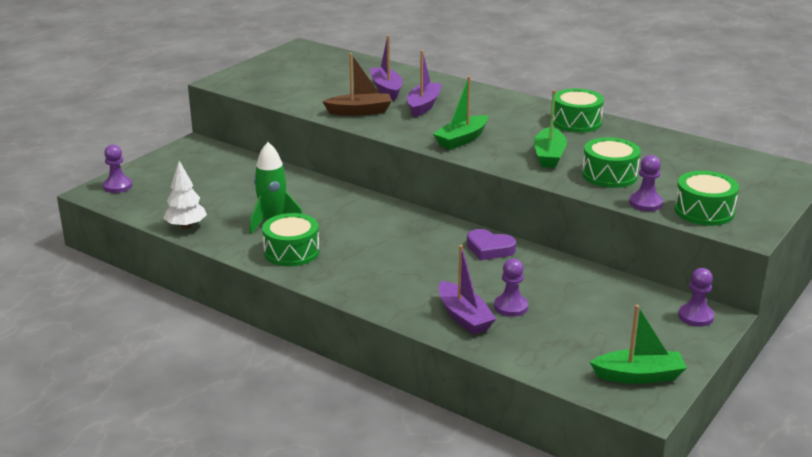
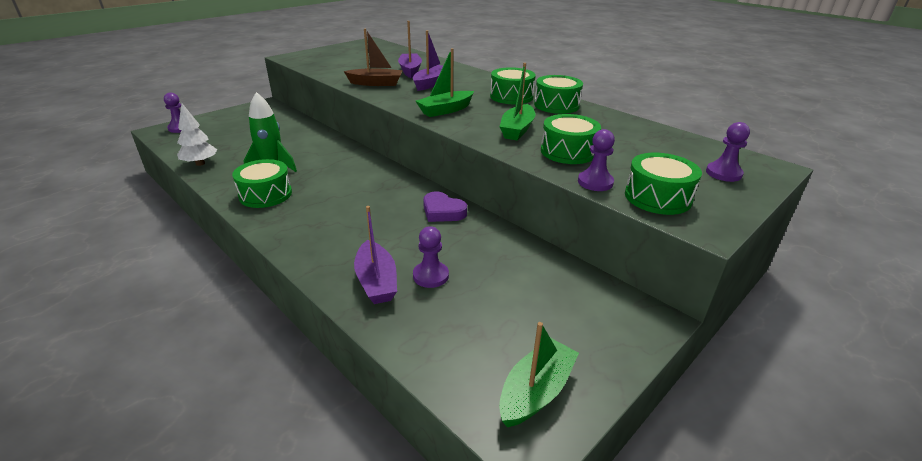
camera: 10 degrees right, 5 degrees up
green boat [590,305,687,384] -> green boat turned 60 degrees counterclockwise [499,322,579,427]
purple pawn [678,268,714,327] -> purple pawn moved to [706,122,750,182]
none -> green drum [490,67,536,104]

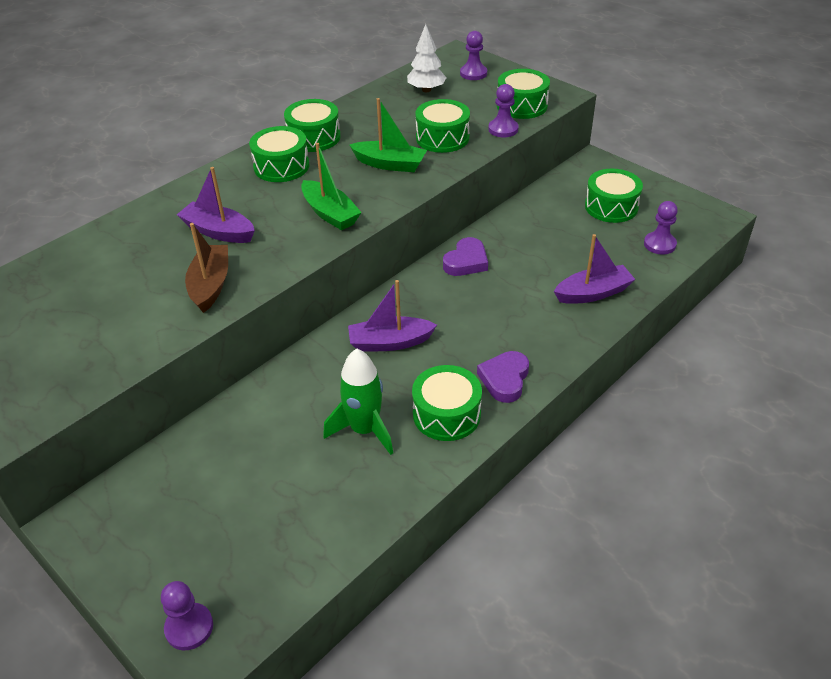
camera: 90 degrees left, 10 degrees up
white tree [177,103,217,166] -> white tree moved to [407,24,446,92]
purple boat [398,21,422,78] -> purple boat moved to [348,280,437,352]
purple pawn [413,226,449,288] -> purple pawn moved to [644,201,678,255]
green boat [499,322,579,427] -> none
none -> purple heart [477,351,529,403]
none -> green drum [585,169,643,223]

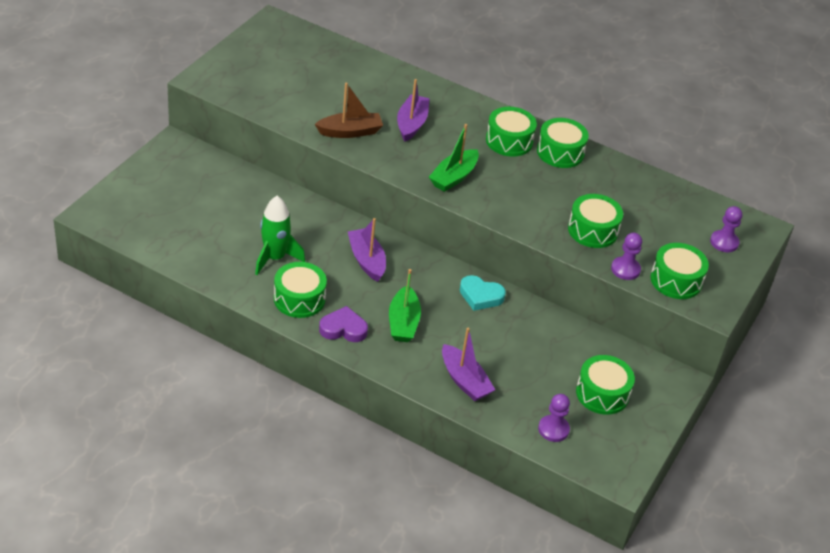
camera: 70 degrees right, 0 degrees up
purple pawn [161,581,213,650] -> none
green boat [350,98,427,172] -> green boat moved to [389,269,421,342]
white tree [407,24,446,92] -> none
purple heart [443,237,488,276] -> turquoise heart [460,275,506,311]

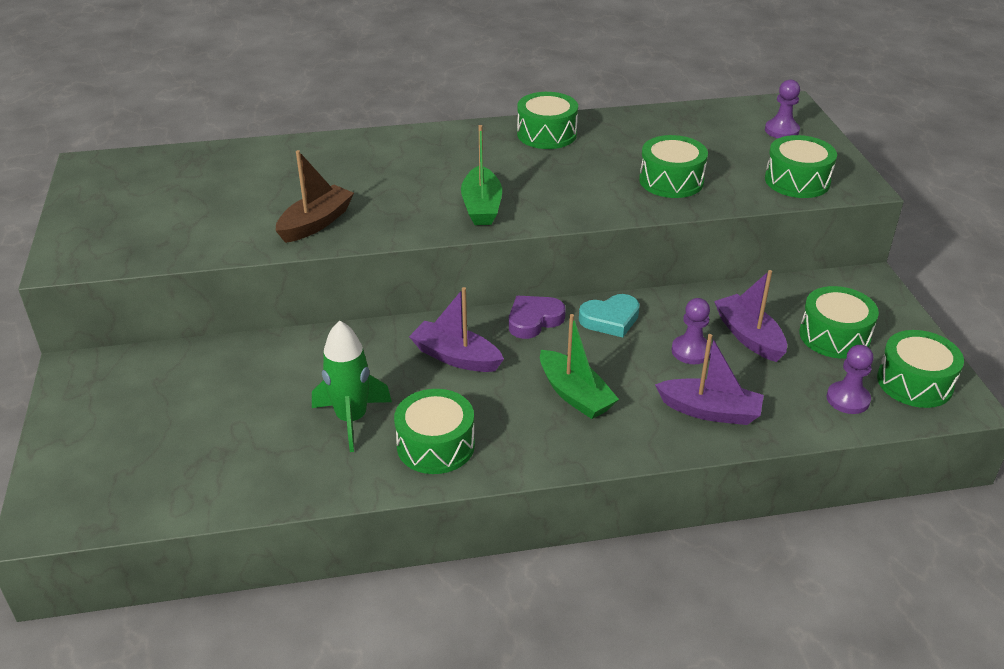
camera: 35 degrees left, 5 degrees down
purple heart [319,306,368,342] -> purple heart moved to [509,296,566,339]
purple boat [397,79,430,142] -> purple boat moved to [714,270,787,362]
green drum [486,107,537,157] -> green drum moved to [877,330,964,408]
purple pawn [611,233,642,280] -> purple pawn moved to [672,298,712,364]

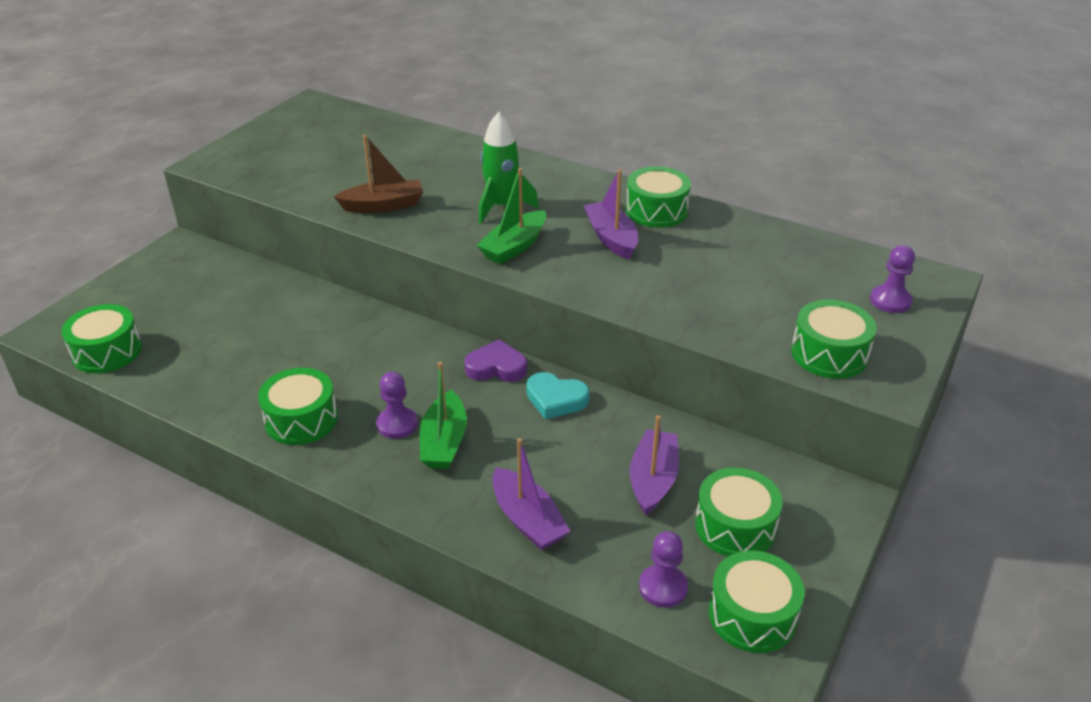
camera: 40 degrees right, 0 degrees up
green rocket [312,320,392,452] -> green rocket moved to [478,112,539,224]
purple boat [409,287,504,372] -> purple boat moved to [584,169,638,259]
green drum [639,135,708,198] -> green drum moved to [61,304,142,373]
purple pawn [672,298,712,364] -> purple pawn moved to [376,372,418,439]

